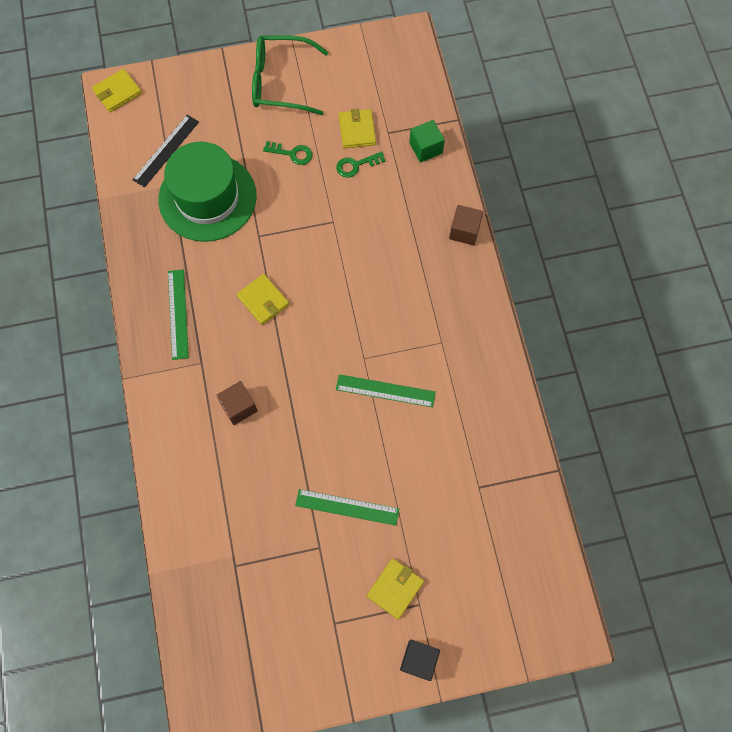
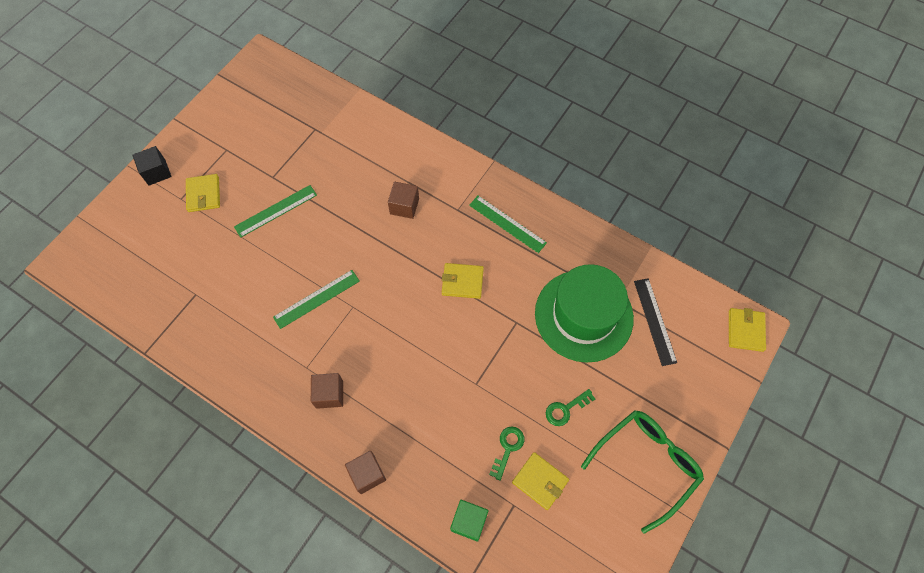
camera: 135 degrees right, 5 degrees down
none -> brown cube [311,373,343,409]

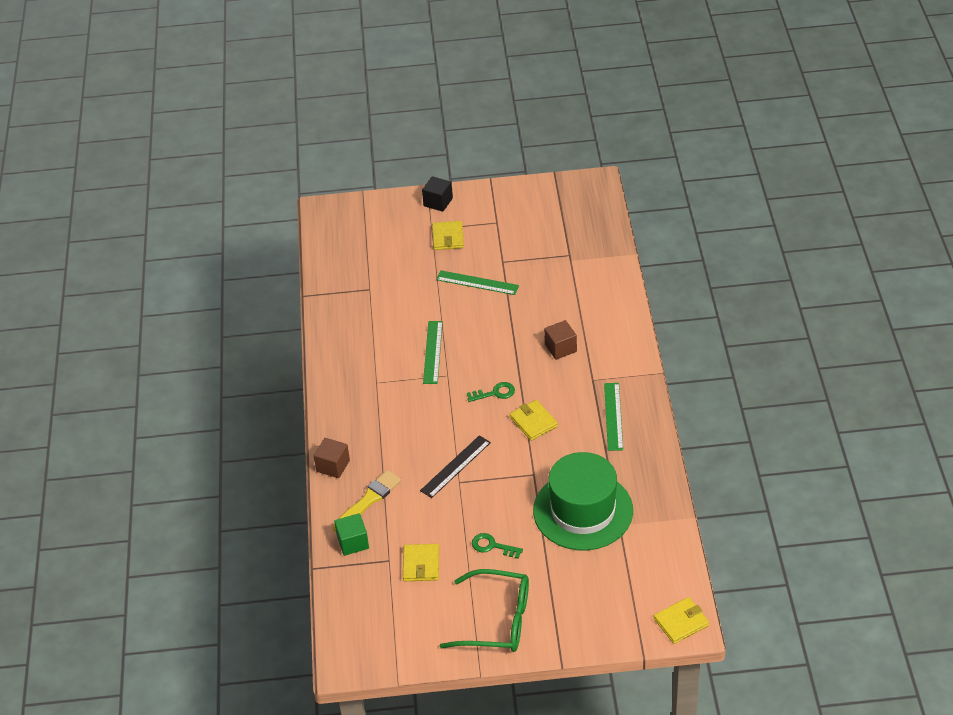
camera: 55 degrees right, 20 degrees down
yellow wallet [186,174,220,212] -> yellow wallet turned 45 degrees counterclockwise [432,221,464,250]
green ruler [273,270,360,329] -> green ruler turned 75 degrees clockwise [423,321,443,384]
brown cube [311,373,343,409] -> none
green key [489,427,524,481] -> green key moved to [467,382,515,402]
black ruler [634,278,677,366] -> black ruler moved to [420,435,491,498]
none -> yellow brush [333,470,401,532]

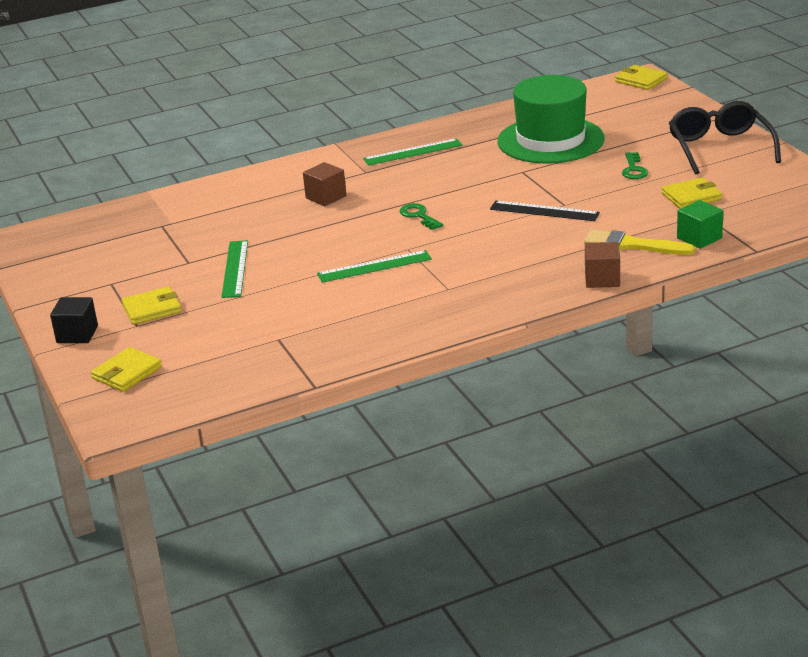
camera: 110 degrees left, 15 degrees down
green glasses [440,569,529,652] -> black glasses [669,101,781,175]
yellow wallet [510,400,558,441] -> yellow wallet moved to [91,347,162,392]

